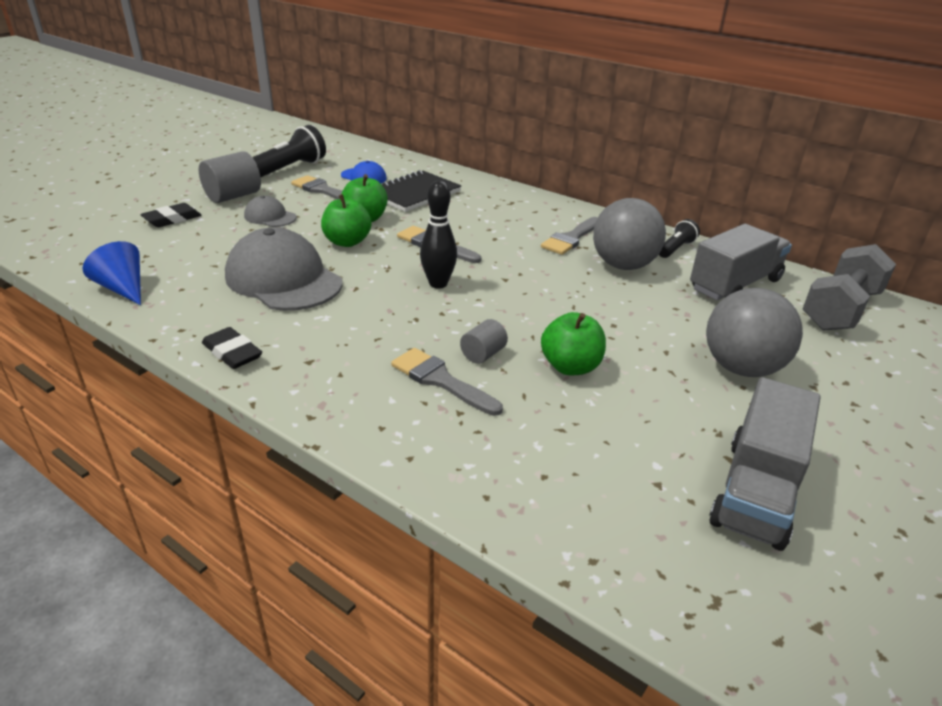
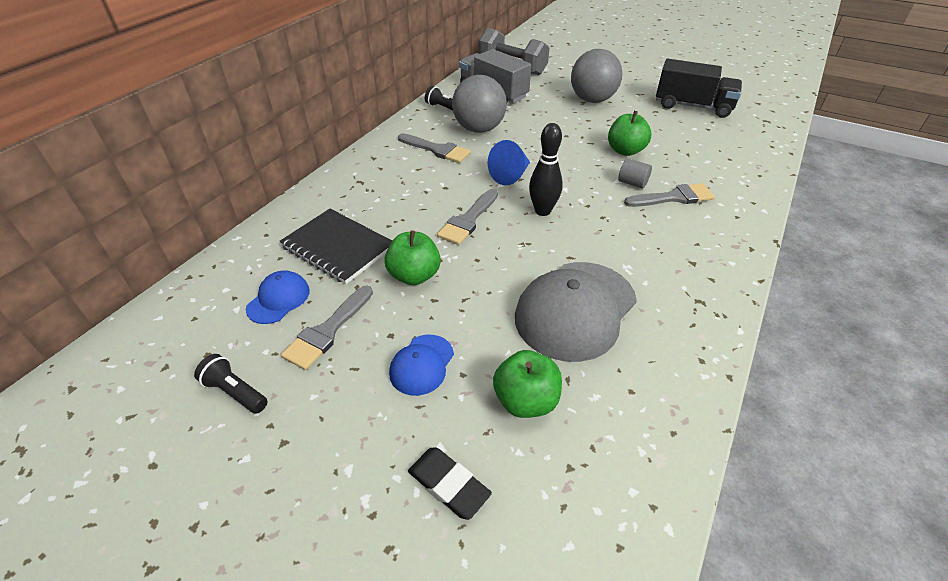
camera: 95 degrees left, 10 degrees up
blue cone [83,241,141,305] -> blue cone moved to [488,140,530,185]
grey cylinder [199,151,261,203] -> none
black eraser [202,327,262,369] -> none
grey cap [244,196,297,227] -> blue cap [389,335,454,396]
black flashlight [252,125,326,177] -> black flashlight [194,354,268,414], size x0.55
green apple [321,194,371,247] -> green apple moved to [493,350,562,418]
grey brush [391,348,503,416] -> grey brush turned 135 degrees counterclockwise [624,183,715,207]
grey truck [709,377,820,551] -> black truck [656,59,742,118]

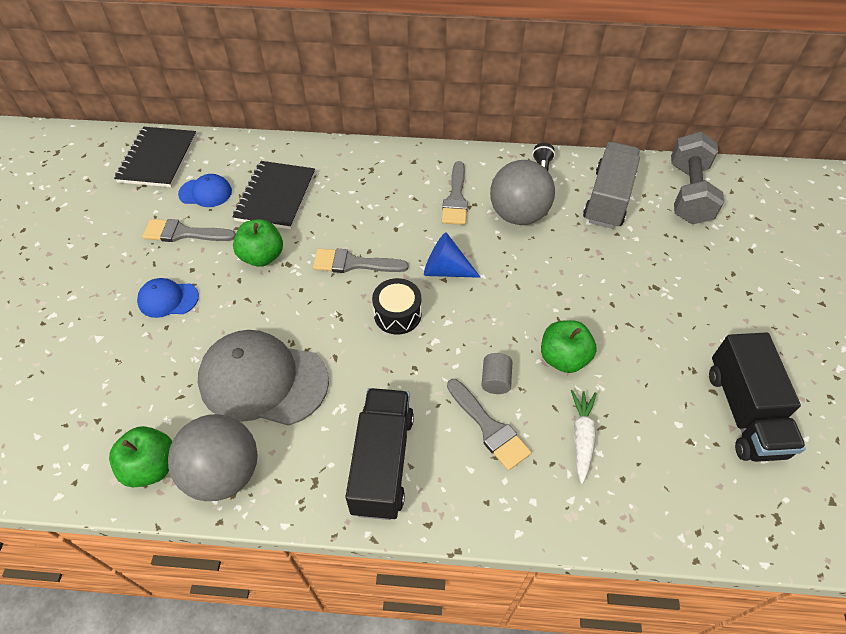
camera: 65 degrees right, 10 degrees up
black flashlight [194,354,268,414] -> none
black eraser [408,448,492,520] -> none
green apple [493,350,562,418] -> green apple moved to [109,426,172,487]
black bowling pin [529,123,563,216] -> black drum [372,278,421,335]
grey ball [571,49,622,103] -> grey ball moved to [168,414,258,501]
none -> black notebook [114,127,197,187]
none -> black truck [346,388,414,520]
none -> white carrot [571,390,597,484]

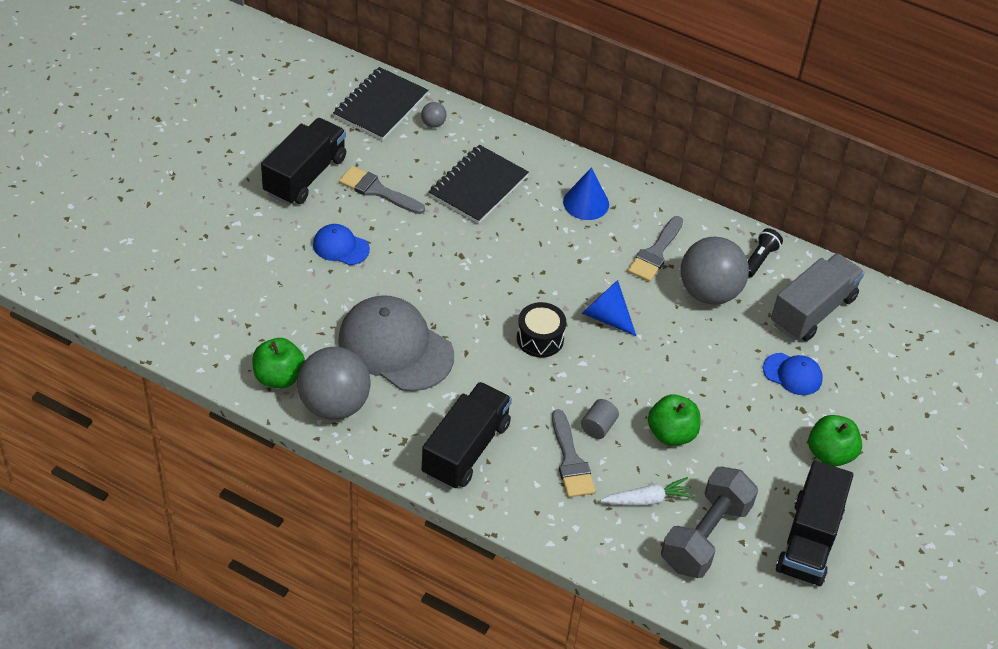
camera: 20 degrees right, 5 degrees down
blue cap [178,174,232,207] -> blue cap moved to [763,353,823,395]
green apple [233,219,283,267] -> green apple moved to [808,415,862,466]
grey brush [313,249,409,273] -> none
white carrot [571,390,597,484] -> white carrot turned 45 degrees clockwise [601,477,695,506]
grey dumbbell [671,132,724,224] -> grey dumbbell moved to [661,467,758,578]
none -> black truck [261,118,346,205]
none -> grey ball [421,102,447,128]
none -> blue cone [563,167,609,220]

